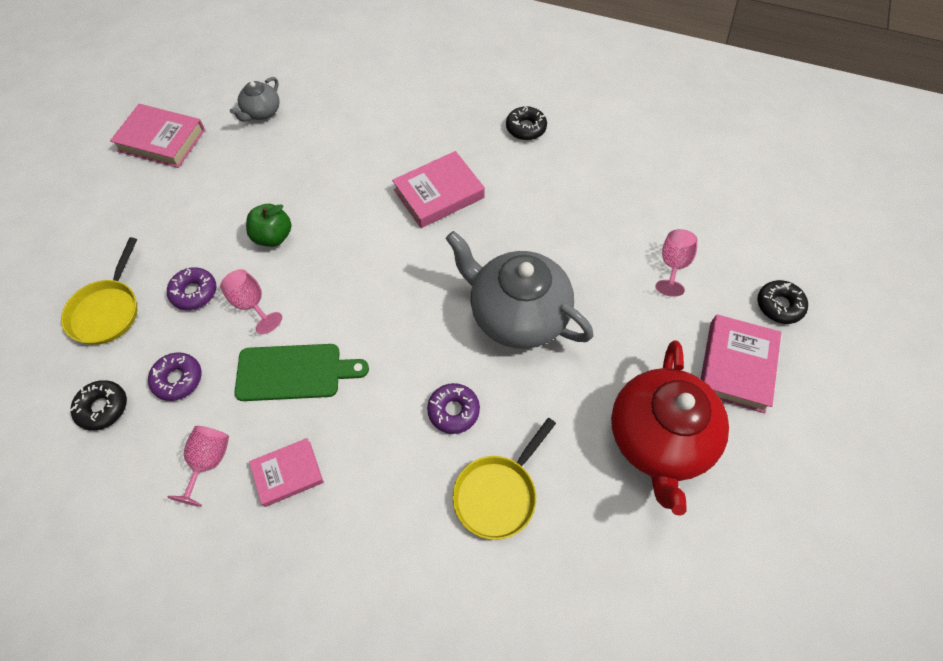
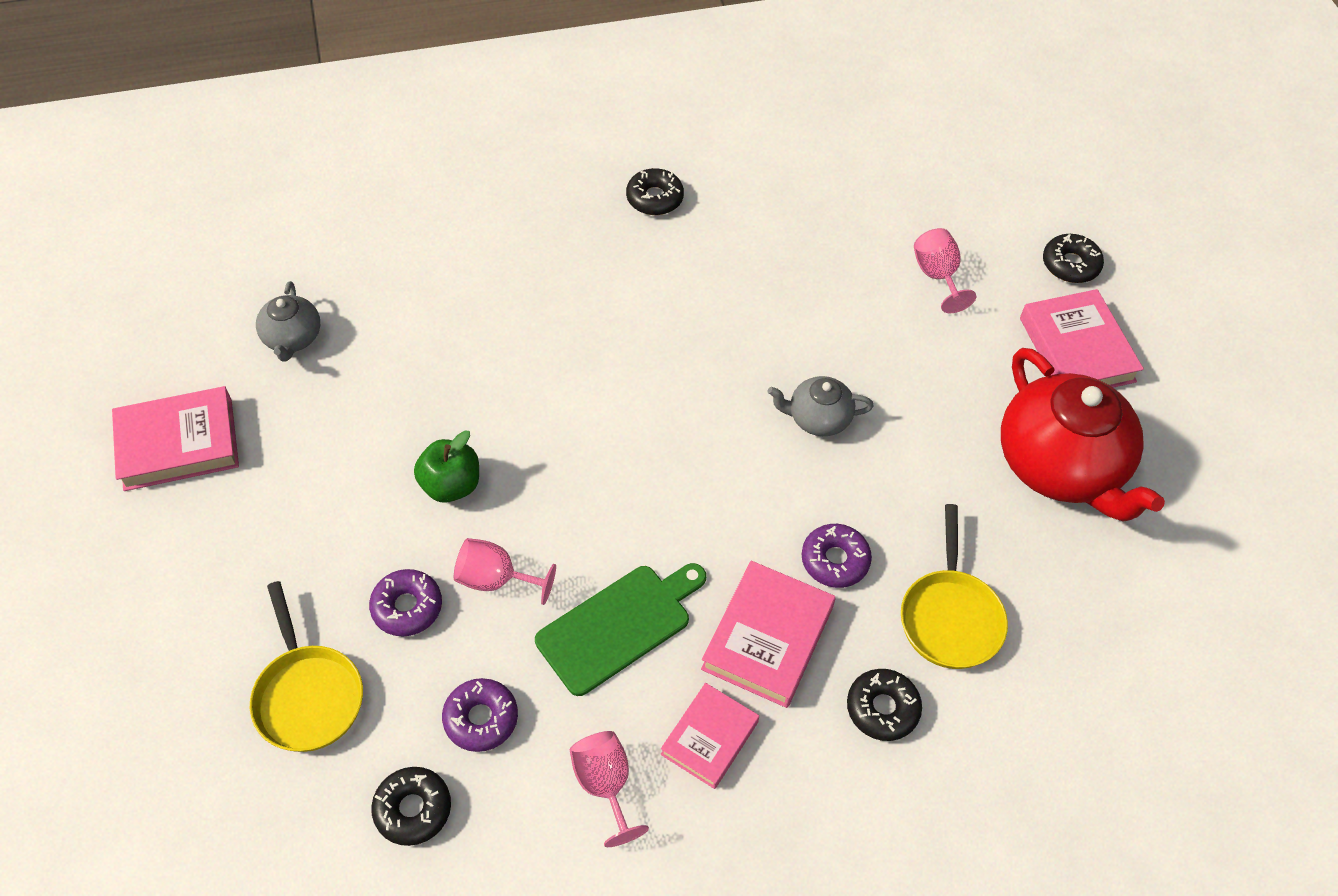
camera: 35 degrees left, 5 degrees down
pink book [392,151,485,228] -> pink book moved to [701,561,835,708]
grey teapot [446,231,594,349] -> grey teapot [768,376,874,436], size x0.48
none -> black donut [847,669,922,741]

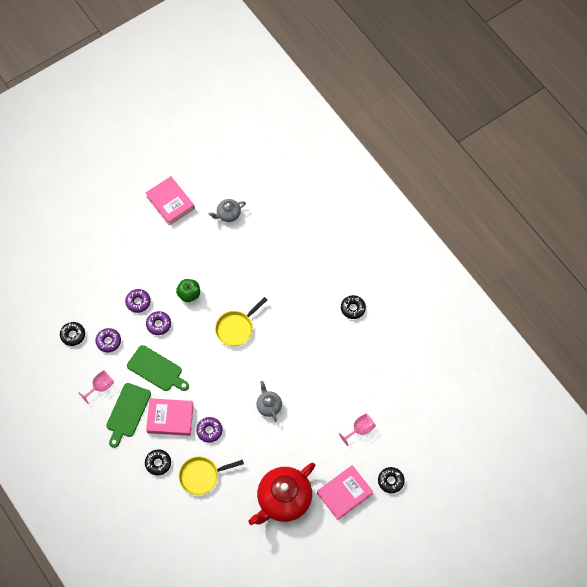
camera: 70 degrees right, 10 degrees up
yellow pan [250,581,363,752] -> yellow pan moved to [215,297,267,346]
pink goblet [454,538,556,605] -> purple donut [146,311,171,335]
pink book [660,683,759,789] -> green cutting board [106,383,151,448]

